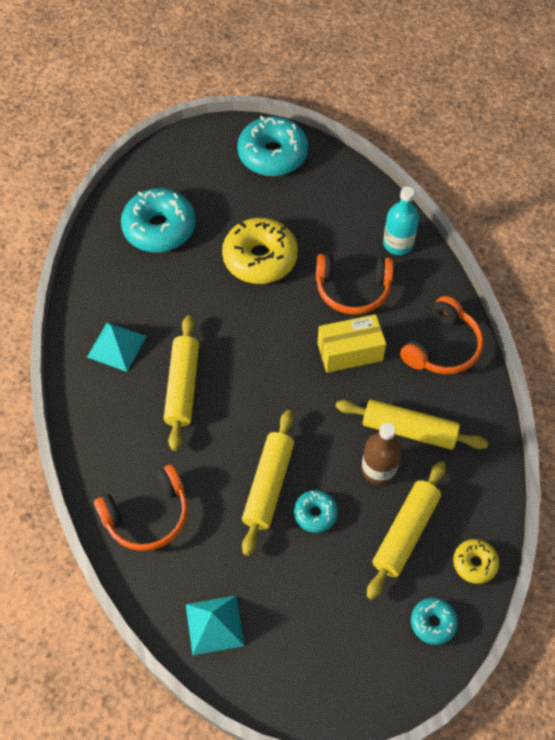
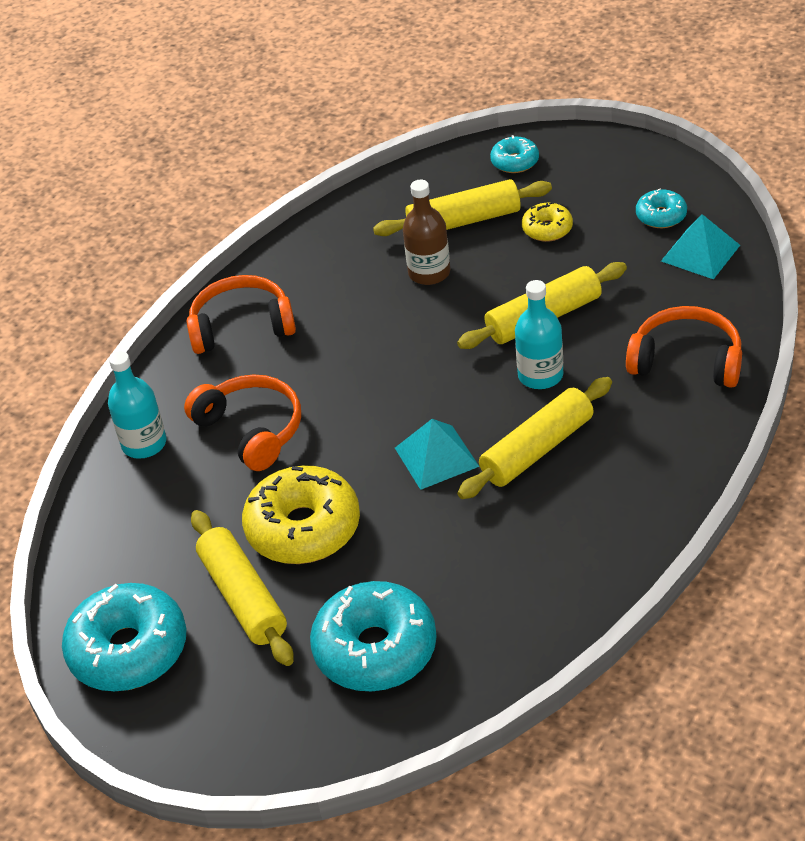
camera: 130 degrees left, 15 degrees down
turquoise pyramid [87,322,147,372] -> turquoise pyramid moved to [395,419,479,490]
turquoise donut [294,490,338,533] -> turquoise donut moved to [636,188,687,228]
yellow box [317,314,386,373] -> none
yellow rolling pin [335,399,488,450] -> yellow rolling pin moved to [191,510,294,666]
yellow donut [453,539,499,584] -> yellow donut moved to [522,202,573,242]
none -> turquoise bottle [515,280,563,389]

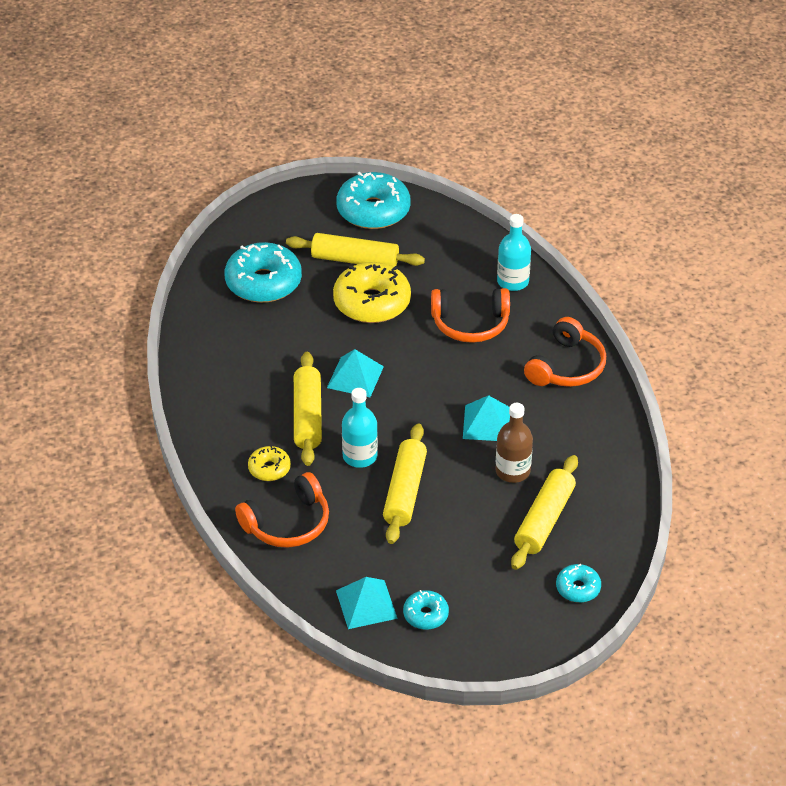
camera: 125 degrees right, 0 degrees up
yellow donut [522,202,573,242] -> yellow donut moved to [248,445,291,481]
none -> turquoise pyramid [463,395,510,441]

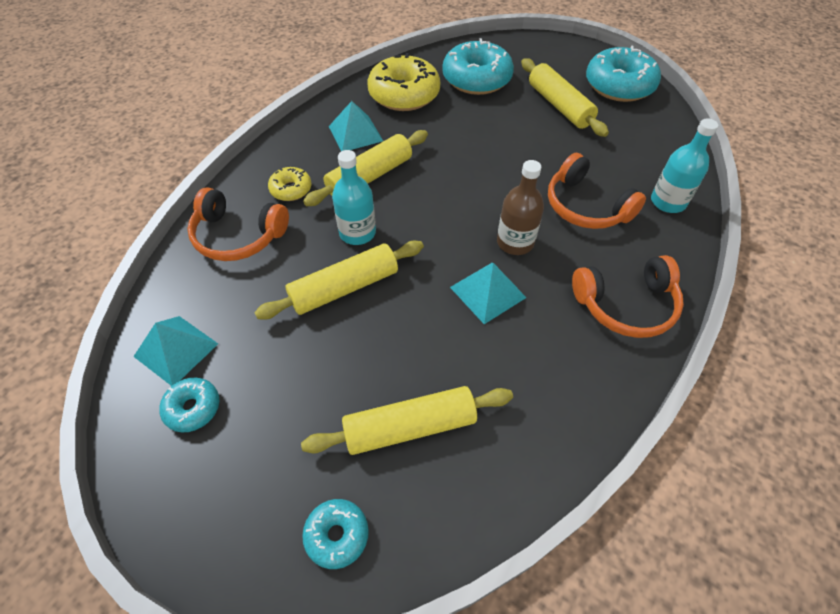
camera: 50 degrees right, 10 degrees up
turquoise pyramid [327,349,384,397] -> turquoise pyramid moved to [329,101,383,151]
yellow donut [333,262,411,323] -> yellow donut moved to [367,53,440,111]
brown bottle [495,403,533,483] -> brown bottle moved to [497,160,544,255]

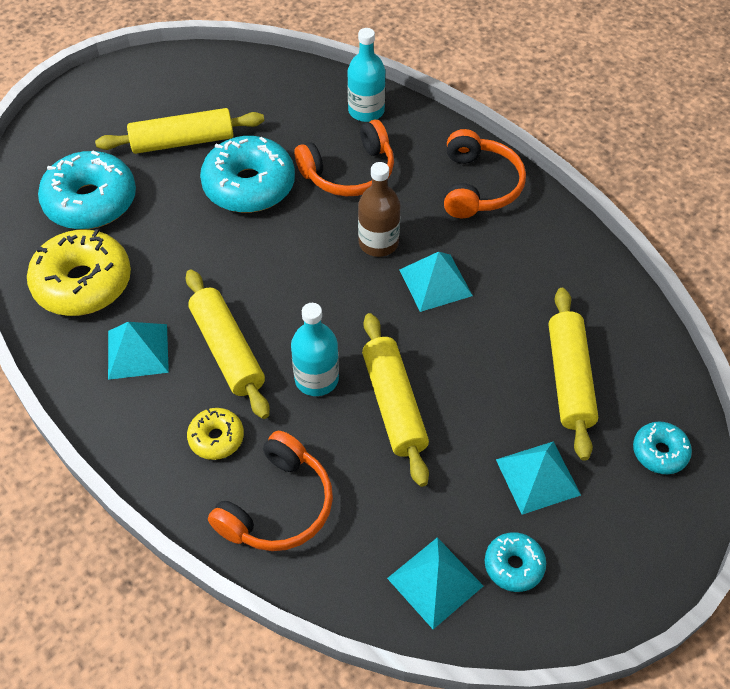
camera: 75 degrees left, 0 degrees up
turquoise donut [586,46,661,102] -> turquoise donut moved to [200,136,295,213]
none -> turquoise pyramid [496,441,581,515]

